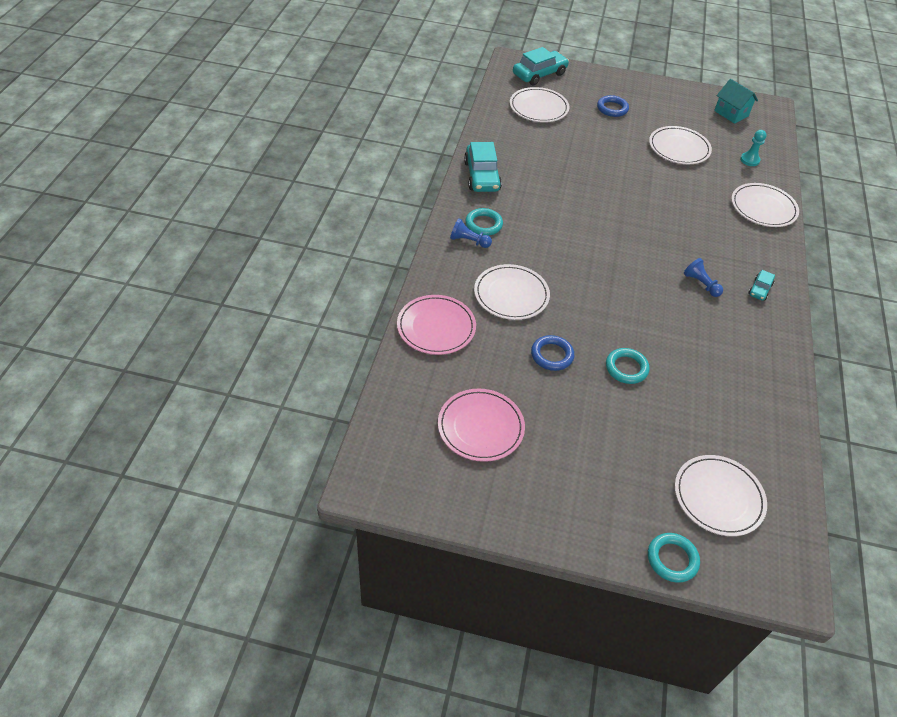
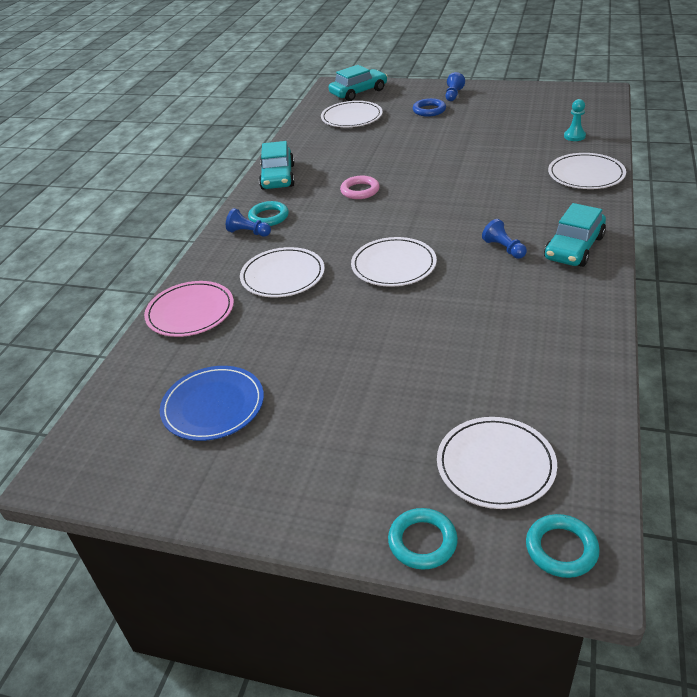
camera: 10 degrees right, 10 degrees down
pink plate [438,388,525,462] -> blue plate [160,366,264,441]
blue ring [531,335,574,371] -> none
turquoise ring [606,348,650,384] -> turquoise ring moved to [526,514,600,578]
white plate [649,126,712,164] -> white plate moved to [351,237,437,287]
turquoise house [714,79,758,124] -> none
turquoise car [748,270,775,301] -> turquoise car [544,203,606,267], size x1.95
none -> pink ring [340,176,380,199]
none -> blue pawn [445,72,465,101]

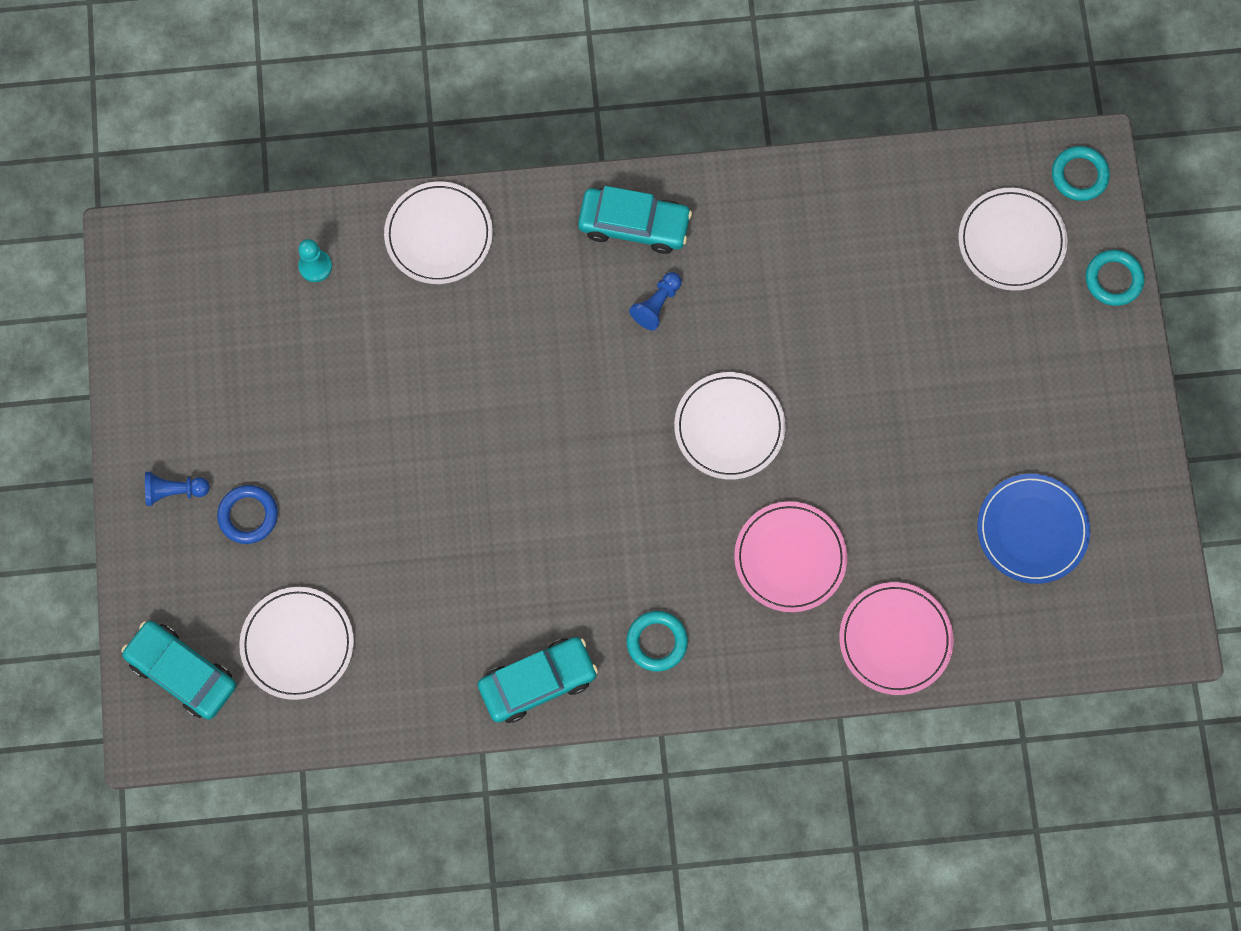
camera: 115 degrees left, 35 degrees up
blue pawn [226,208,271,237] -> none
white plate [240,247,325,297] -> pink plate [734,501,847,612]
pink ring [340,176,380,199] -> none

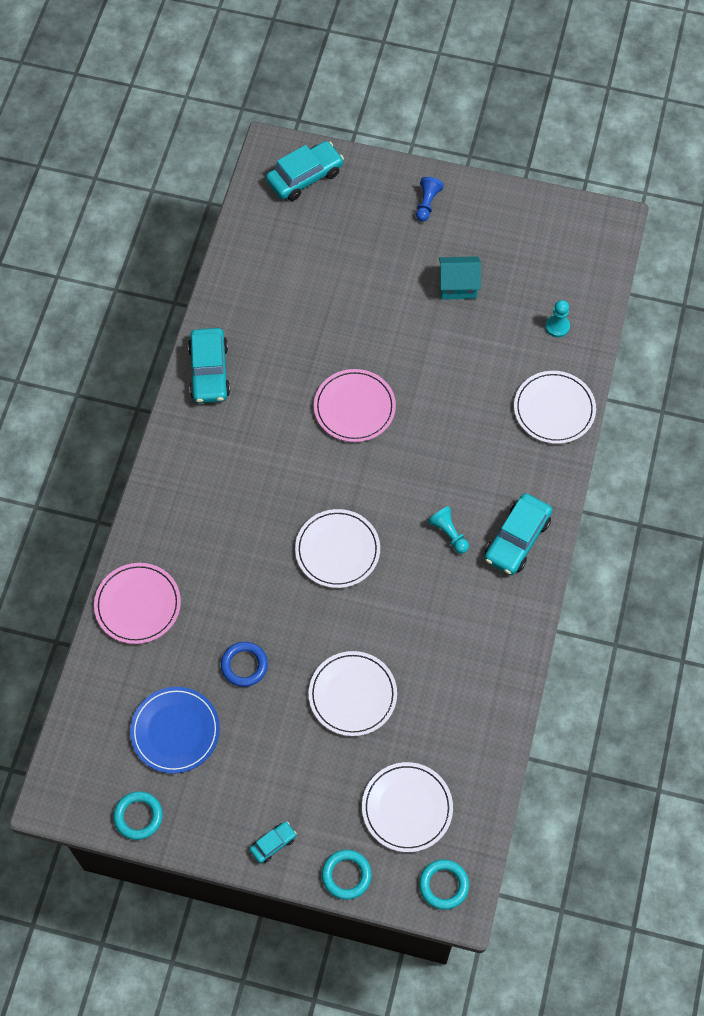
camera: 110 degrees right, 10 degrees down
blue ring [217,485,278,544] -> blue ring moved to [221,642,268,687]
white plate [239,587,354,700] -> white plate moved to [309,651,397,736]
turquoise ring [626,611,688,672] -> turquoise ring moved to [113,791,163,840]
blue pawn [629,272,682,331] -> turquoise pawn [428,506,469,554]
pink plate [734,501,847,612] -> pink plate moved to [314,369,396,442]
none -> turquoise car [250,822,297,863]
none -> turquoise house [439,256,481,300]

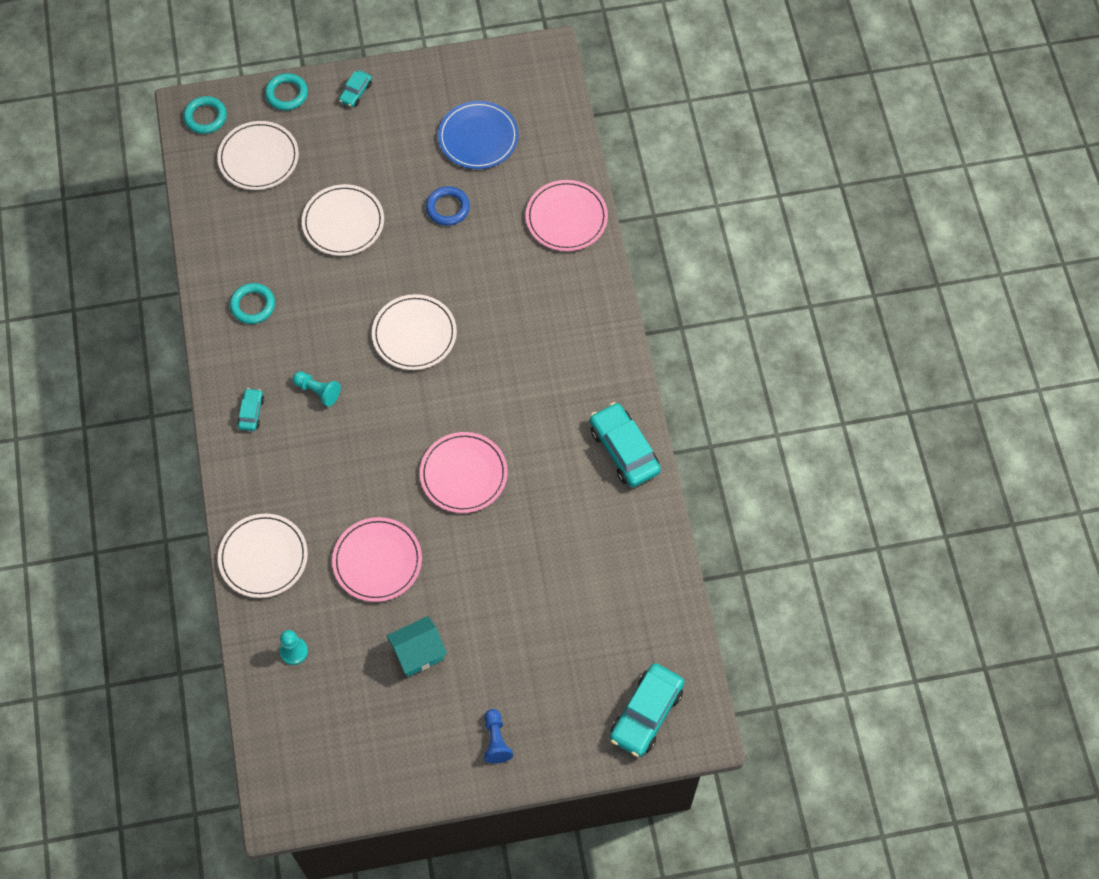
camera: 155 degrees right, 0 degrees up
turquoise ring [113,791,163,840] -> turquoise ring moved to [230,283,275,324]
turquoise car [484,493,552,575] -> turquoise car [237,388,264,431], size x0.51
none -> pink plate [332,517,422,602]

